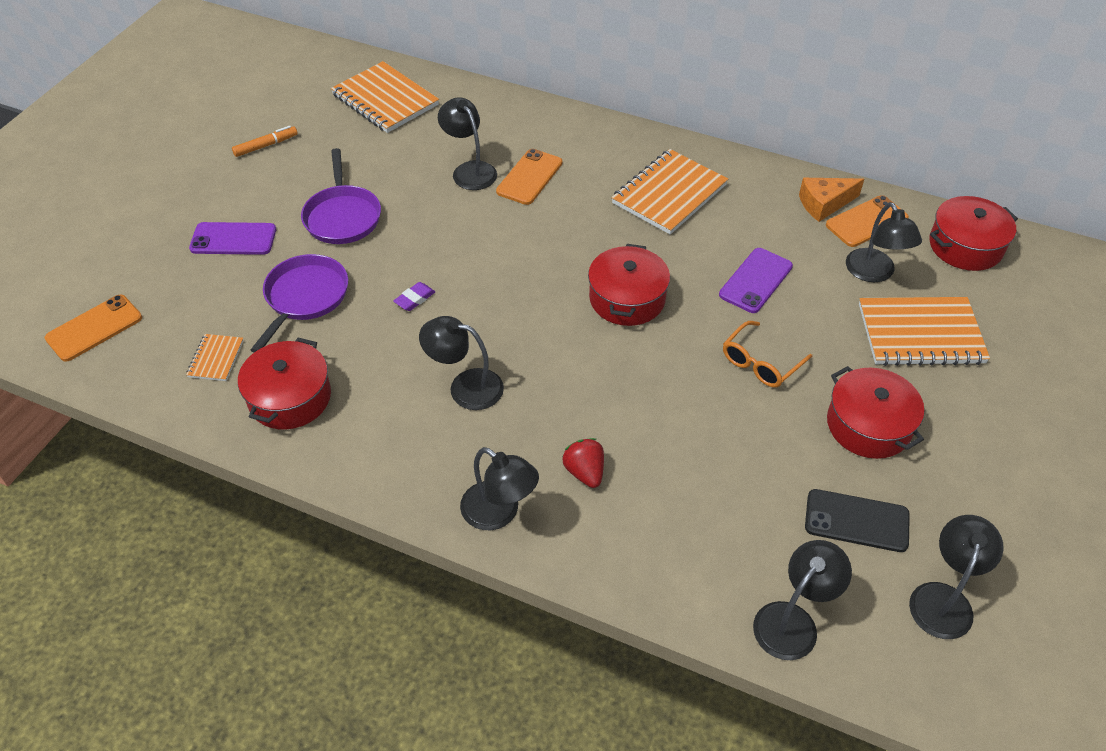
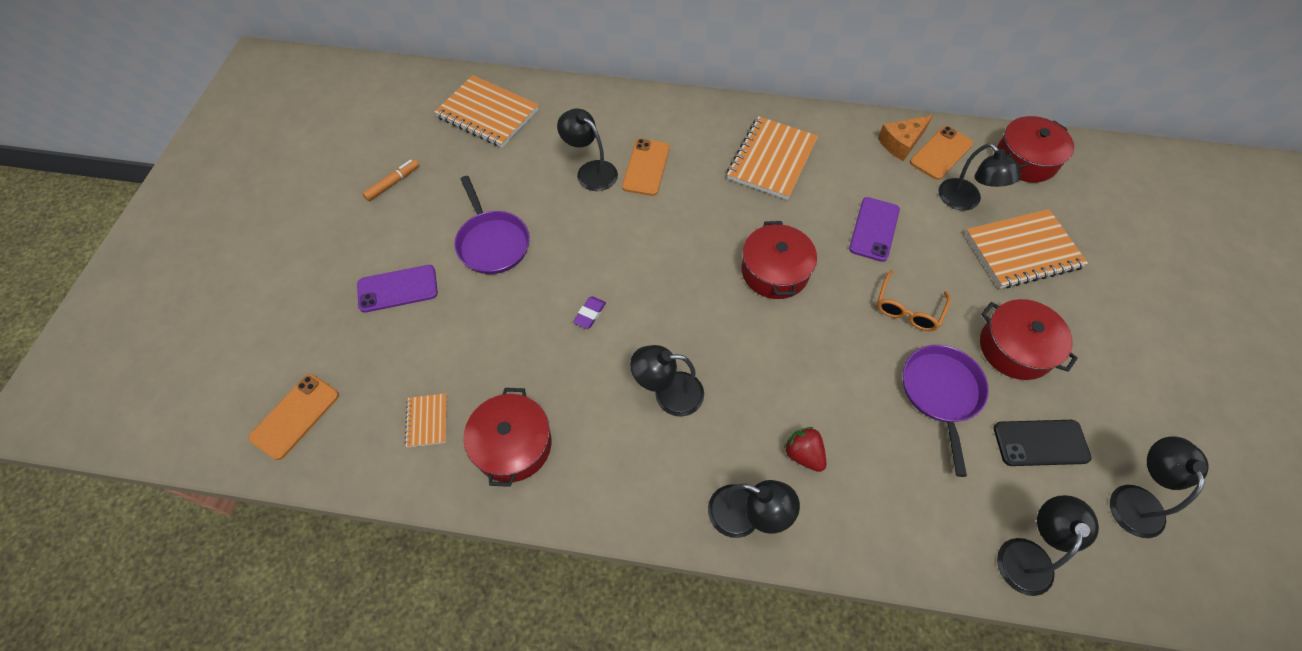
camera: 15 degrees left, 10 degrees up
purple pan [251,254,348,352] -> purple pan moved to [903,345,989,477]

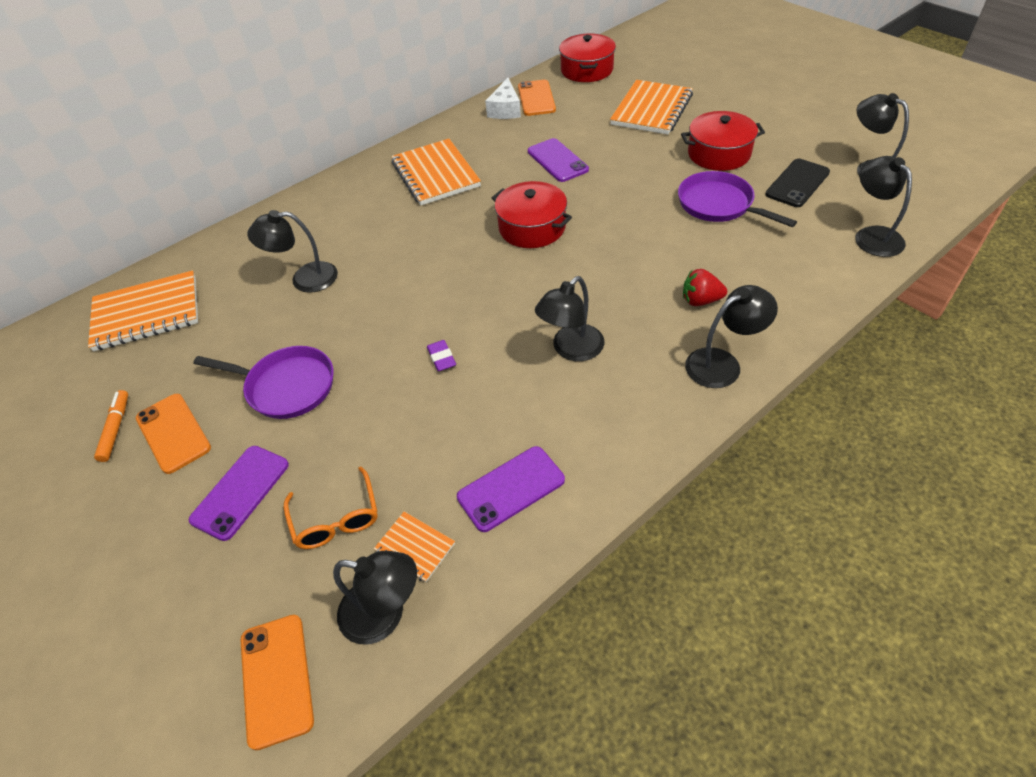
camera: 45 degrees left, 10 degrees down
red pot [463,388,551,487] -> purple phone [457,446,565,532]
orange phone [622,139,670,196] -> orange phone moved to [136,394,211,474]
orange glasses [877,270,951,331] -> orange glasses moved to [284,467,378,549]
orange cheese [878,115,933,161] -> white cheese [485,78,521,119]
black lamp [939,143,1021,211] -> black lamp moved to [333,551,417,645]

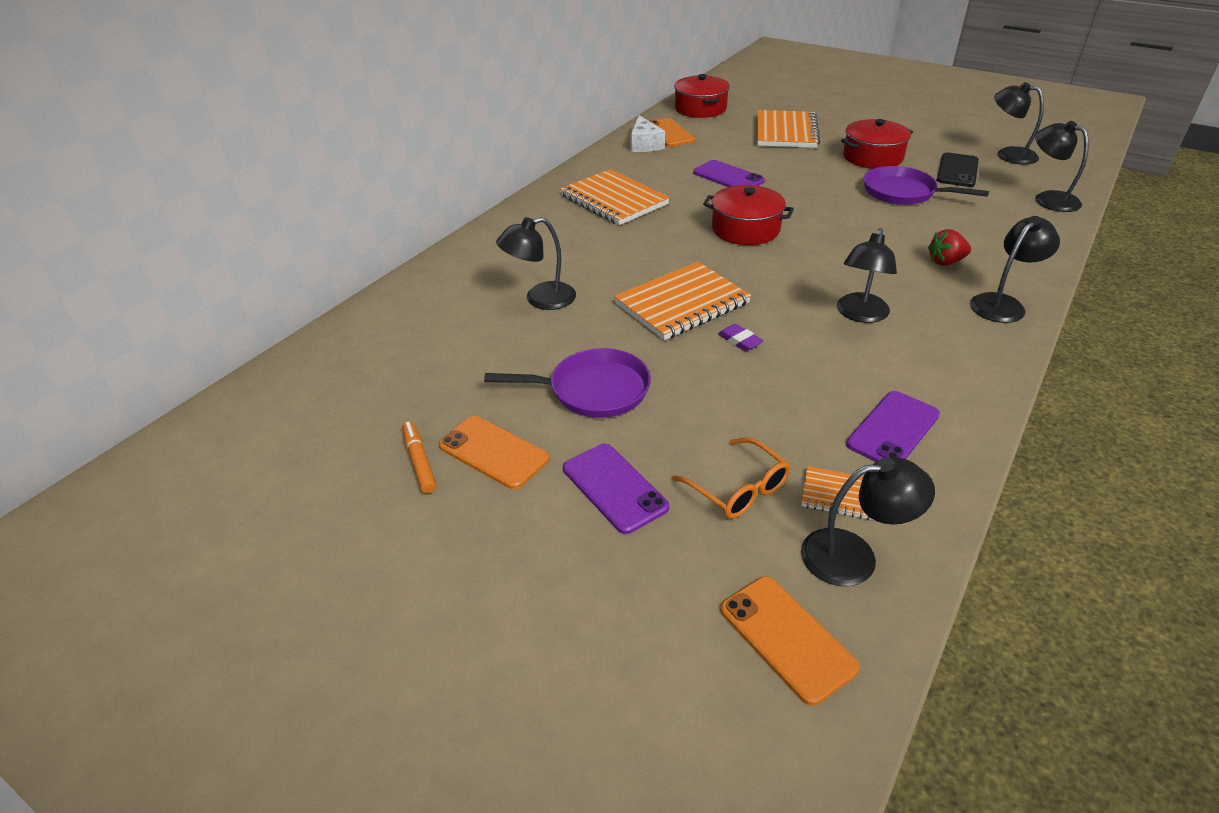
camera: 20 degrees left, 10 degrees down
orange notebook [88,270,198,351] -> orange notebook moved to [614,262,751,340]
purple phone [189,446,289,541] -> purple phone turned 45 degrees counterclockwise [563,444,669,534]

